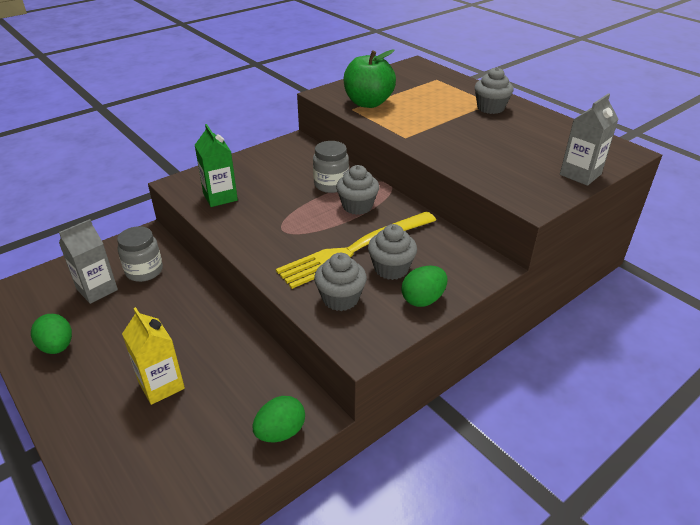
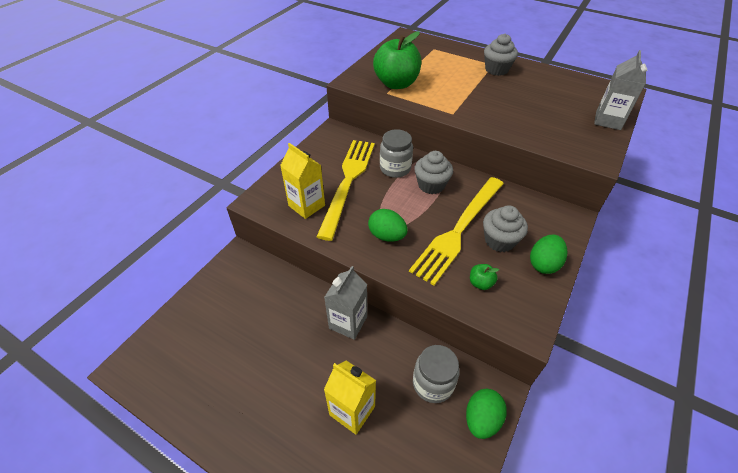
camera: 20 degrees left, 10 degrees up
green egg [31,314,72,354] -> green egg moved to [368,209,407,241]
grey carton [59,219,118,304] -> grey carton moved to [324,266,367,340]
grey jar [117,226,163,282] -> grey jar moved to [413,345,460,403]
green carton [195,124,238,207] -> yellow carton [280,143,325,219]
grey cupcake [314,253,367,311] -> green apple [470,264,499,290]
none -> yellow fork [317,140,375,241]

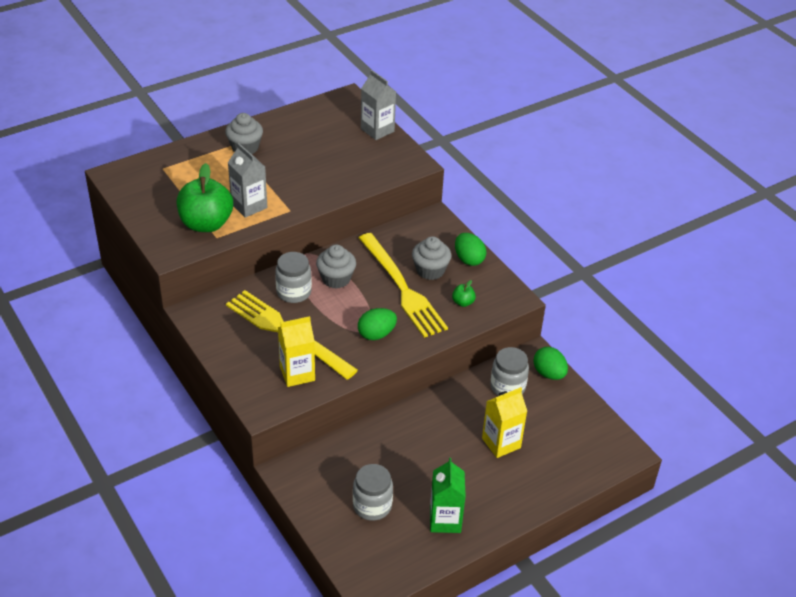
camera: 65 degrees left, 5 degrees down
grey carton [324,266,367,340] -> grey carton moved to [228,143,267,218]
none -> grey jar [353,464,393,521]
none -> green carton [430,458,466,533]

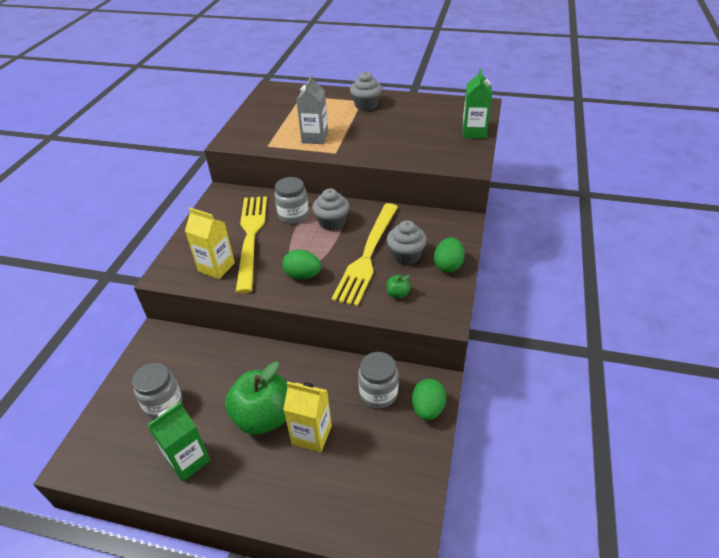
camera: 50 degrees right, 0 degrees up
green apple [177,163,233,232] -> green apple moved to [225,362,287,435]
grey carton [361,70,396,140] -> green carton [462,68,492,139]

